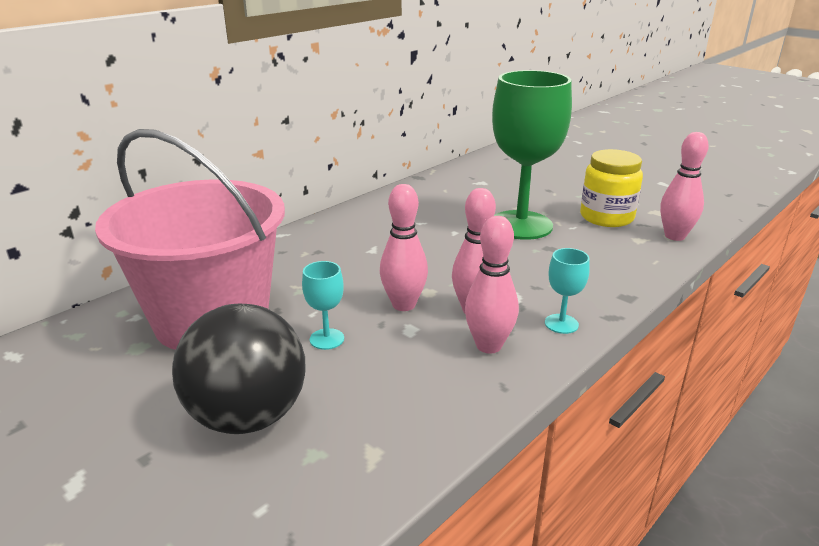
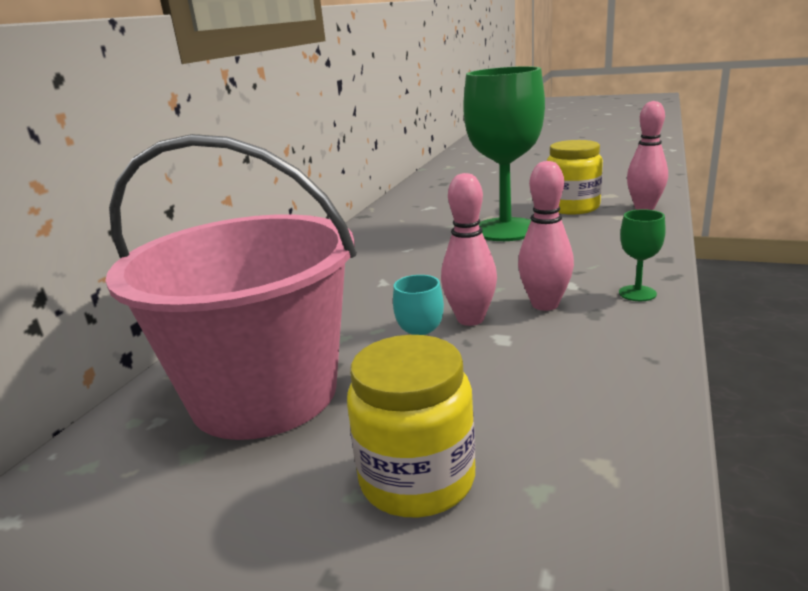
camera: 20 degrees left, 5 degrees down
black ball [172,304,306,434] -> yellow jar [347,335,475,518]
pink bowling pin [465,216,519,354] -> none
turquoise goblet [545,248,590,334] -> green goblet [619,209,666,301]

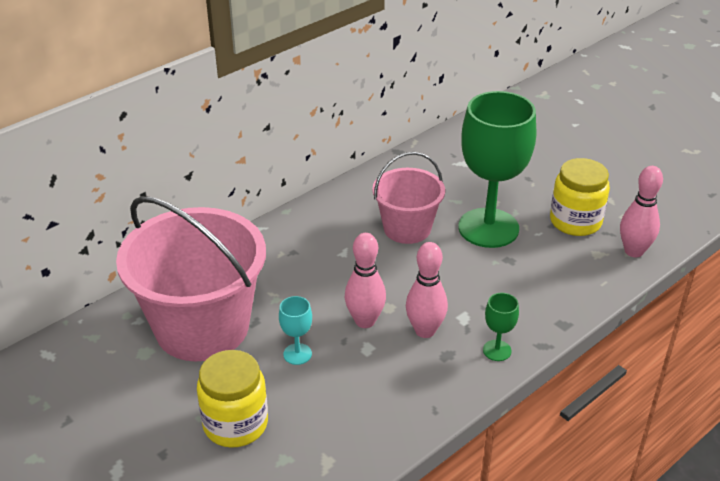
camera: 25 degrees right, 15 degrees up
none -> pink bucket [372,152,445,244]

